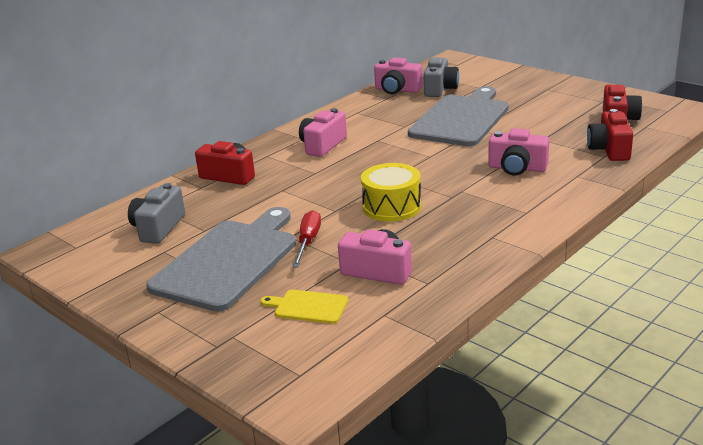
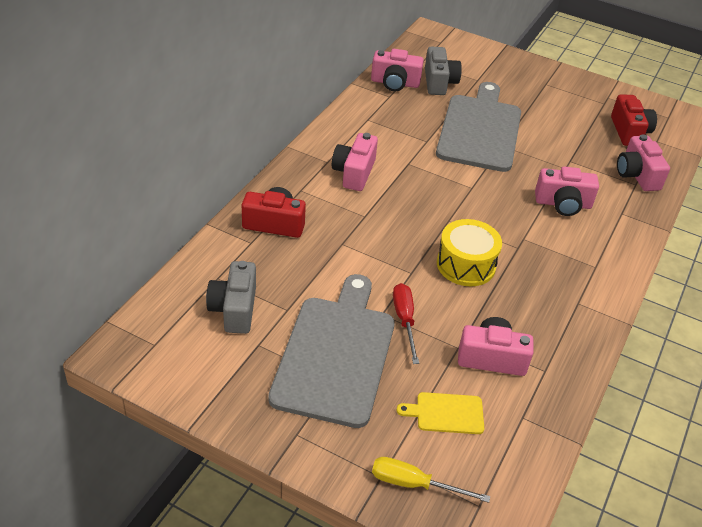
camera: 20 degrees left, 15 degrees up
red camera [587,109,633,161] -> pink camera [617,134,670,191]
none -> yellow screwdriver [372,457,490,503]

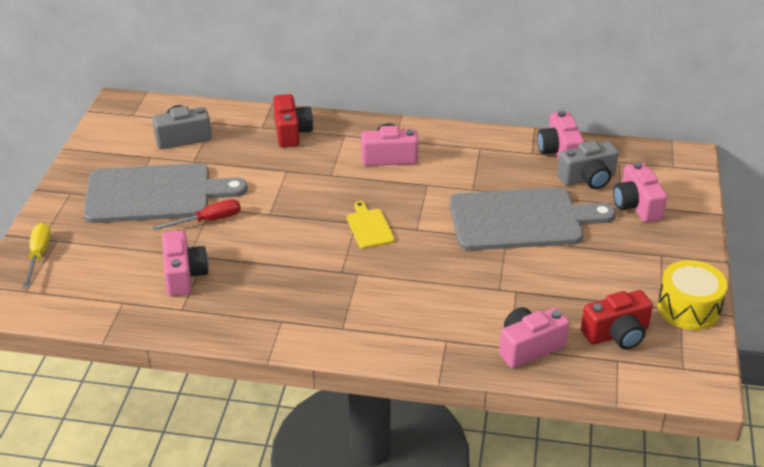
camera: 75 degrees right, 5 degrees down
yellow cutting board [397,392,484,434] -> yellow cutting board moved to [347,201,395,249]
yellow drum [437,219,502,286] -> yellow drum moved to [657,260,728,330]
pink camera [535,167,599,216] -> pink camera moved to [613,162,667,223]

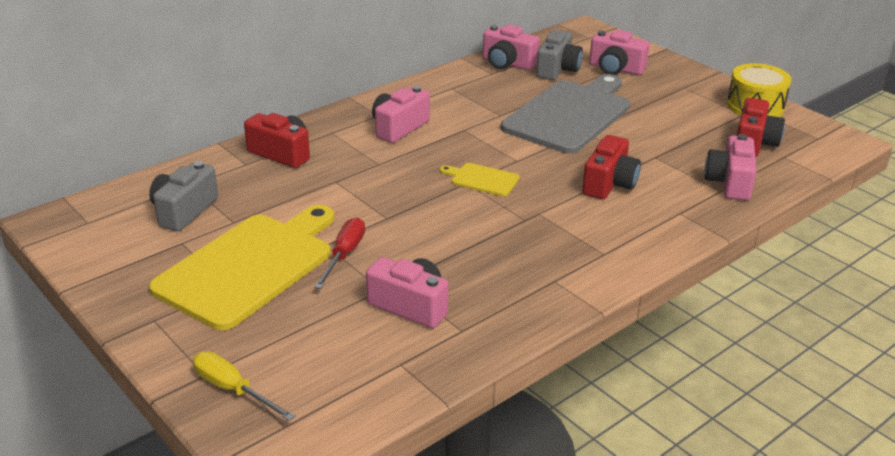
camera: 50 degrees left, 5 degrees down
grey cutting board [83,163,248,223] -> yellow cutting board [149,205,335,330]
none -> red camera [582,135,641,199]

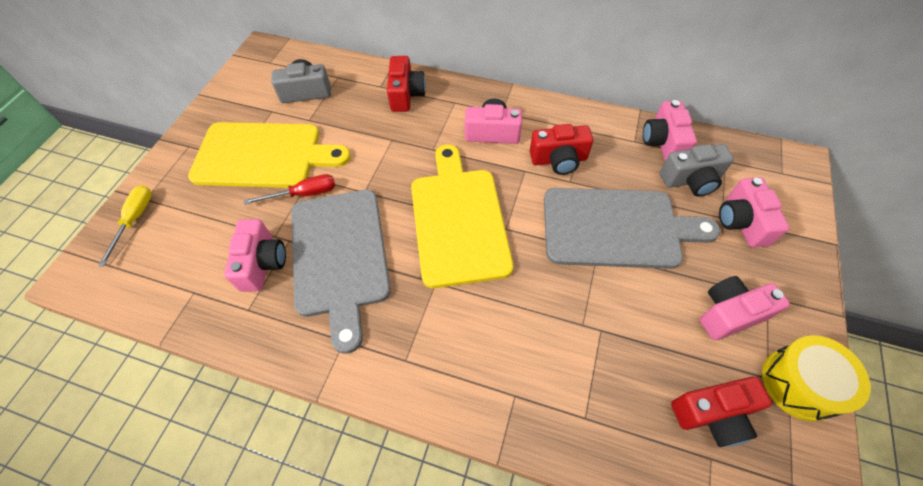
camera: 60 degrees right, 25 degrees up
yellow cutting board [440,163,520,196] -> yellow cutting board [411,145,513,288], size x2.32
red camera [582,135,641,199] -> red camera moved to [530,124,593,175]
pink camera [705,134,757,201] -> pink camera moved to [700,276,790,340]
none -> grey cutting board [291,190,391,354]

